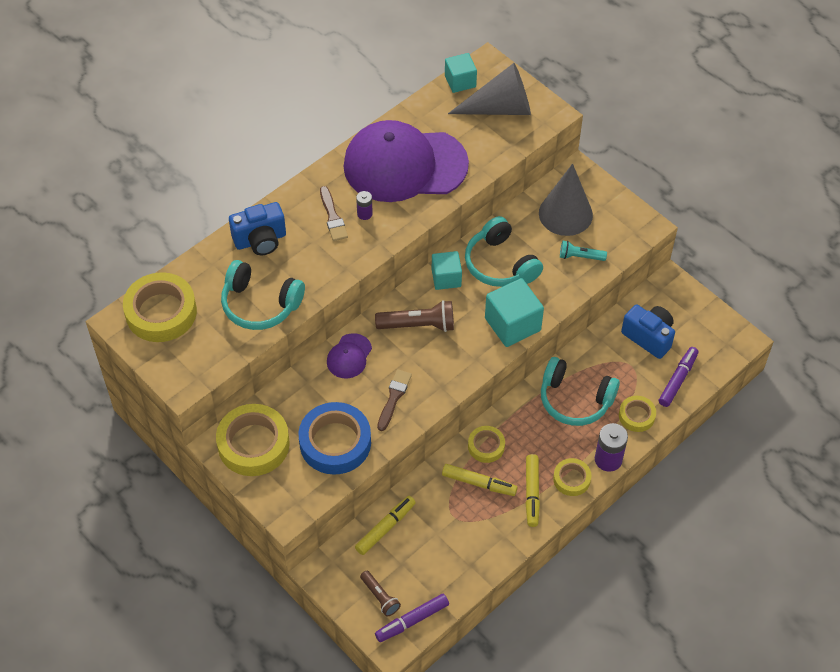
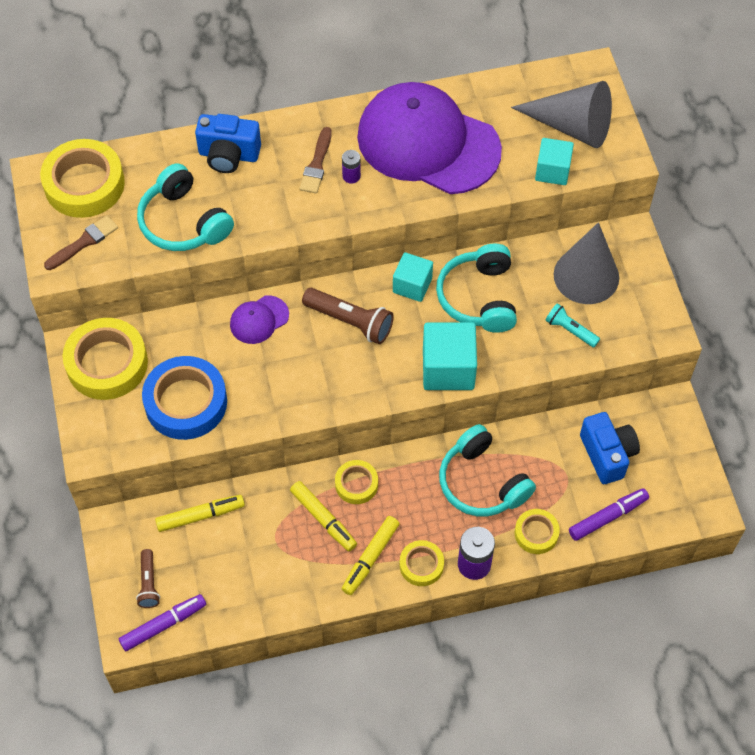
camera: 30 degrees right, 5 degrees up
purple marker [375,594,449,642] -> purple marker turned 150 degrees clockwise [119,594,206,652]
brown brush [377,369,412,431] -> brown brush moved to [44,216,118,270]
turquoise cube [445,53,477,93] -> turquoise cube moved to [535,138,574,185]

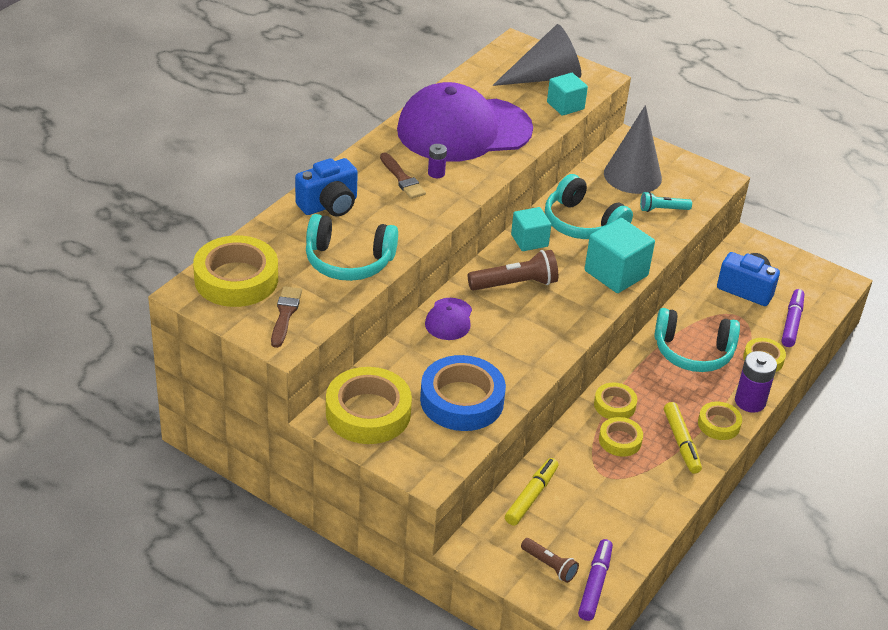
camera: 45 degrees left, 20 degrees down
yellow marker [290,481,357,551] -> yellow tape [599,417,643,457]

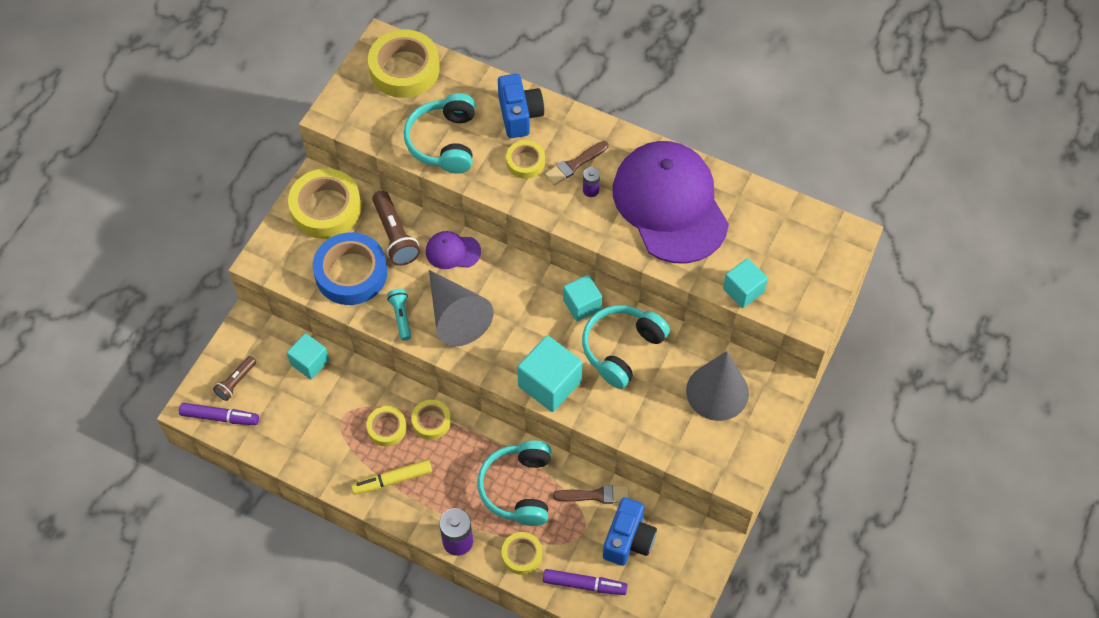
camera: 85 degrees right, 20 degrees up
brown brush [271,286,302,348] -> brown brush moved to [553,485,629,504]
blue camera [295,158,358,216] -> blue camera turned 150 degrees counterclockwise [498,74,544,138]
brown flashlight [468,250,558,291] -> brown flashlight moved to [372,191,420,266]
grey cone [492,24,581,86] -> grey cone moved to [429,270,494,346]
yellow marker [505,458,558,525] -> turquoise cube [287,333,329,379]
turquoise flashlight [640,192,692,212] -> turquoise flashlight moved to [387,289,411,341]
yellow tape [698,401,742,440] -> yellow tape moved to [506,140,545,179]

